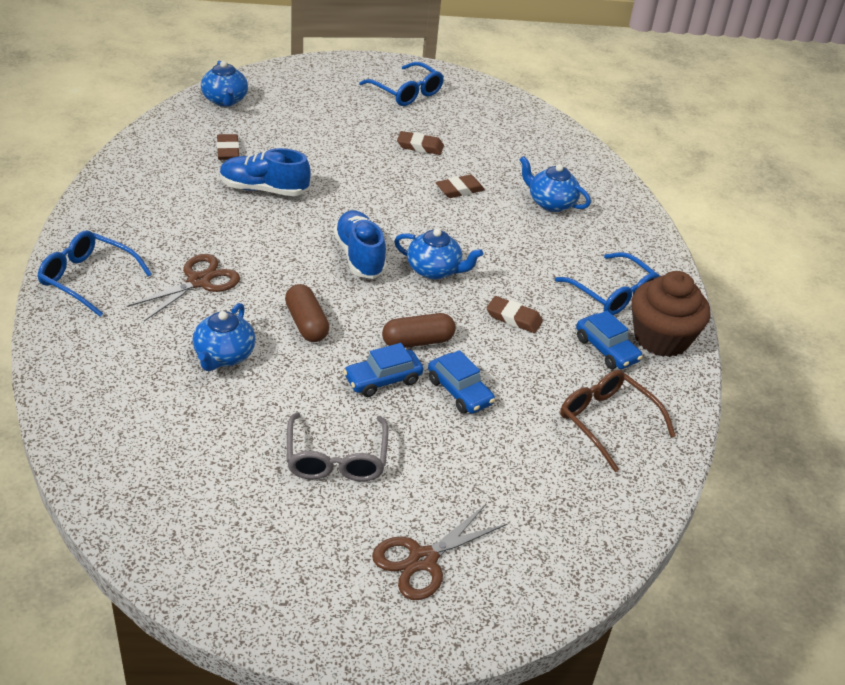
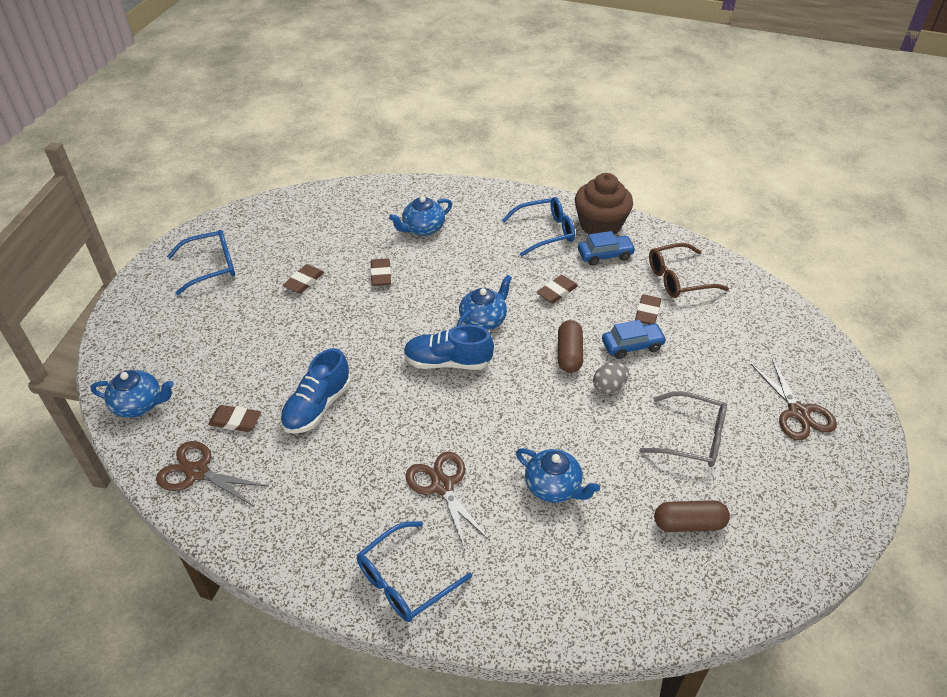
camera: 65 degrees left, 5 degrees up
brown capsule [285,284,329,342] -> brown capsule moved to [654,500,730,532]
blue car [343,343,423,397] -> grey egg [593,362,629,394]
none -> brown scissors [156,441,269,506]
none -> brown eraser [635,294,661,324]

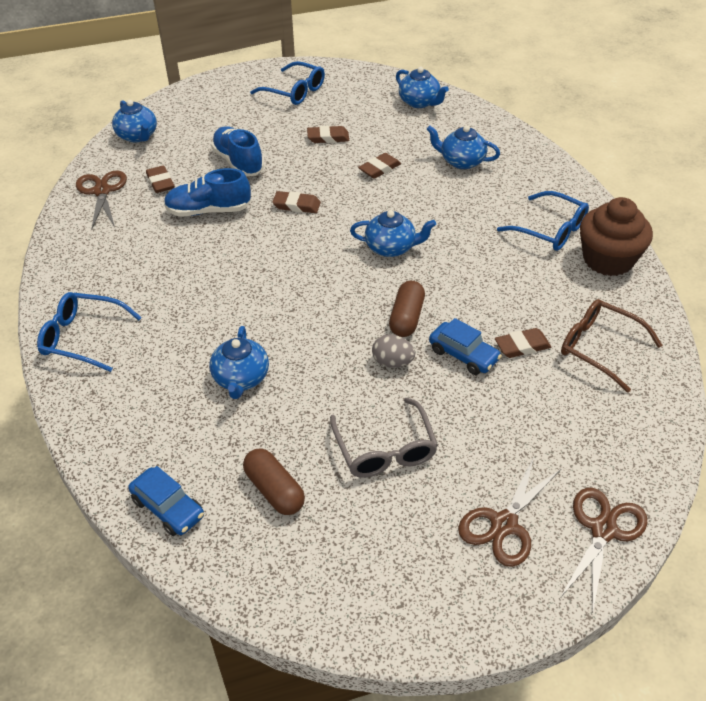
camera: 55 degrees right, 0 degrees up
blue shoe [404,325,494,370] -> blue shoe moved to [211,126,264,176]
brown scissors [405,452,490,550] -> brown scissors moved to [560,488,647,612]
brown eraser [536,275,578,304] -> brown eraser moved to [272,191,321,213]
brown capsule [558,320,583,373] -> brown capsule turned 45 degrees counterclockwise [389,281,425,337]
blue car [578,231,636,266] -> blue car moved to [128,466,204,536]
none -> blue teapot [396,67,449,108]

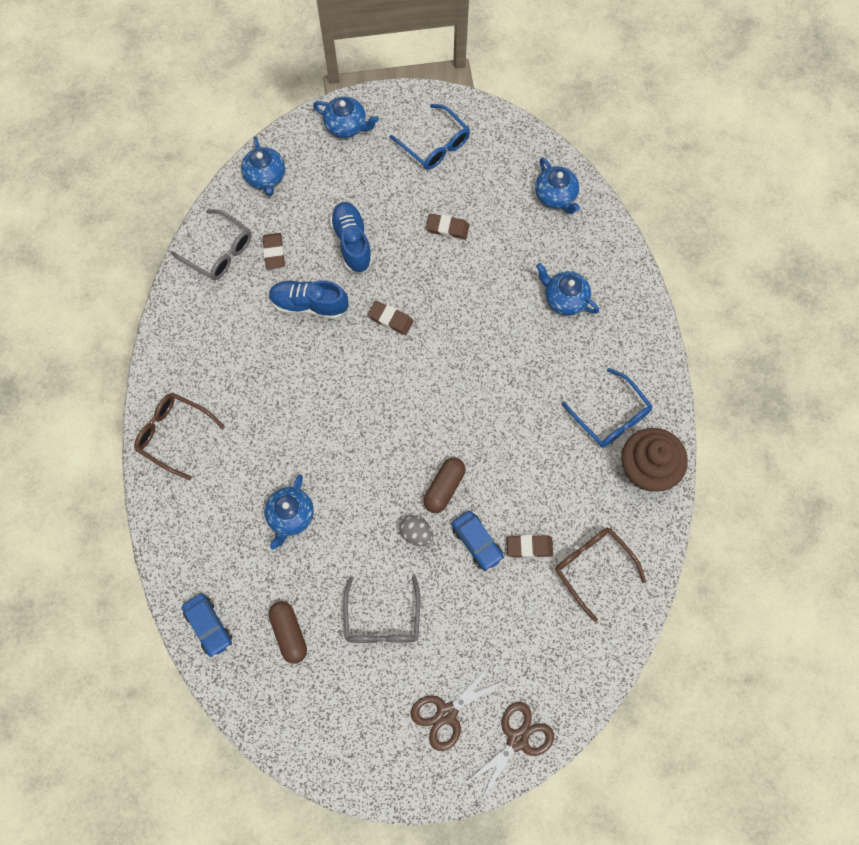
camera: 15 degrees right, 25 degrees up
blue glasses [37,292,142,372] -> brown glasses [134,393,225,480]
brown scissors [76,170,127,230] -> grey glasses [170,209,251,280]
blue teapot [350,210,436,257] -> blue teapot moved to [313,96,379,138]
brown eraser [358,153,401,179] -> none

